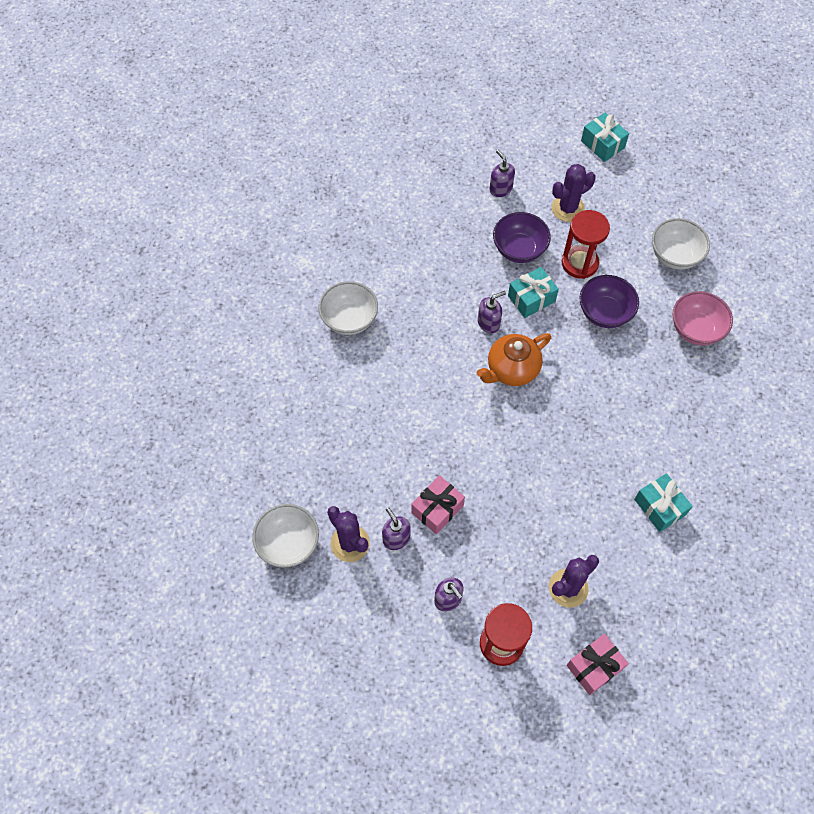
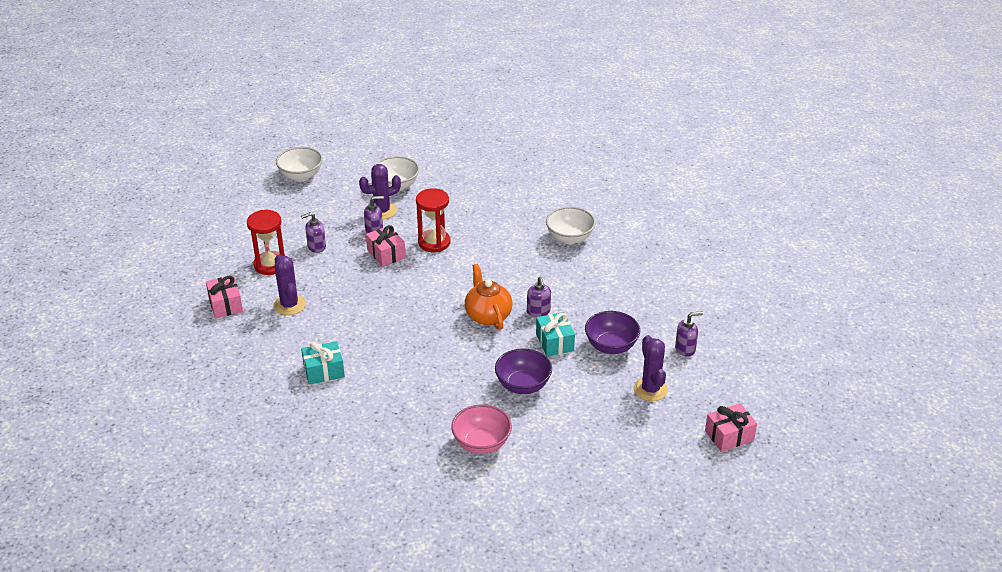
camera: 105 degrees right, 25 degrees down
red hourglass [562,210,610,279] -> red hourglass moved to [416,188,450,252]
turquoise gift [581,113,629,162] -> pink gift [705,403,757,452]
white bowl [652,218,710,270] -> white bowl moved to [276,147,323,182]

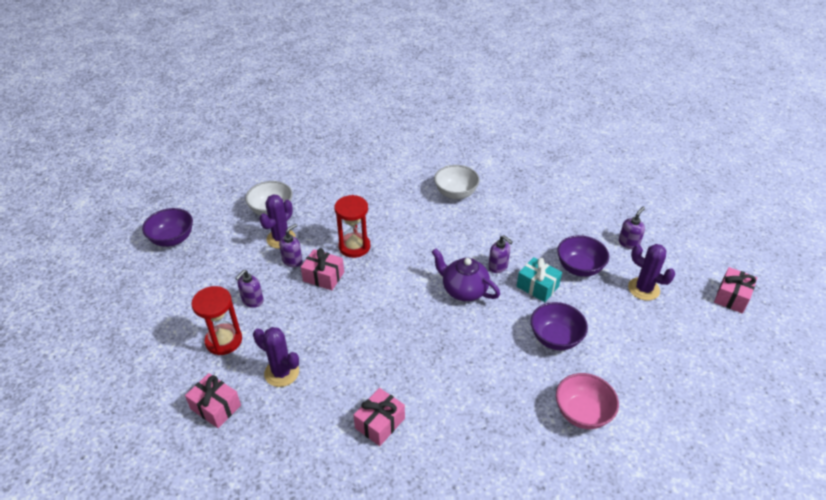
camera: 35 degrees left, 5 degrees up
white bowl [276,147,323,182] -> purple bowl [142,208,193,247]
turquoise gift [301,341,345,385] -> pink gift [354,388,405,446]
orange teapot [465,264,512,330] -> purple teapot [432,248,500,301]

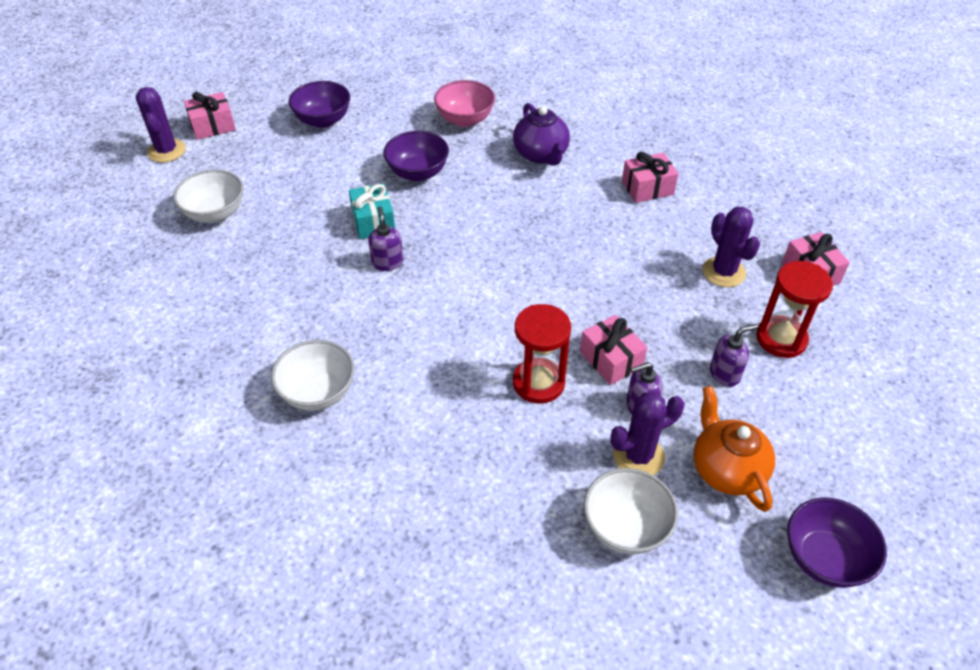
camera: 145 degrees left, 5 degrees up
purple teapot [432,248,500,301] -> purple teapot moved to [513,103,570,166]
purple bowl [557,235,609,277] -> purple bowl moved to [289,81,350,128]
purple soap dispenser [619,207,645,249] -> white bowl [173,169,243,223]
purple cactus [628,244,675,301] -> purple cactus moved to [136,87,186,162]
none -> orange teapot [694,386,775,512]

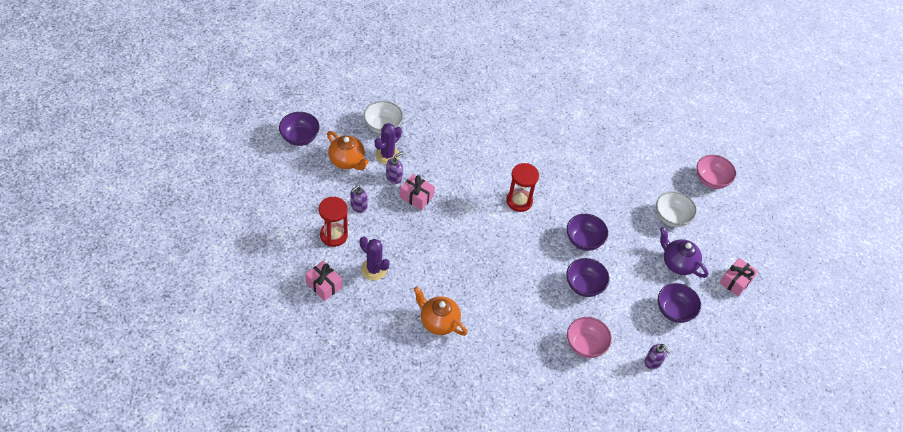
camera: 150 degrees right, 5 degrees up
purple cactus [136,87,186,162] -> none
white bowl [271,340,355,411] -> none
turquoise gift [349,183,395,239] -> purple bowl [567,214,608,251]
purple soap dispenser [368,206,403,271] -> purple soap dispenser moved to [644,344,671,369]
purple teapot [513,103,570,166] -> purple teapot moved to [660,227,708,278]
red hourglass [513,304,571,403] -> red hourglass moved to [506,163,539,212]
pink gift [622,152,678,203] -> orange teapot [413,287,467,336]
none -> pink bowl [697,155,736,189]

